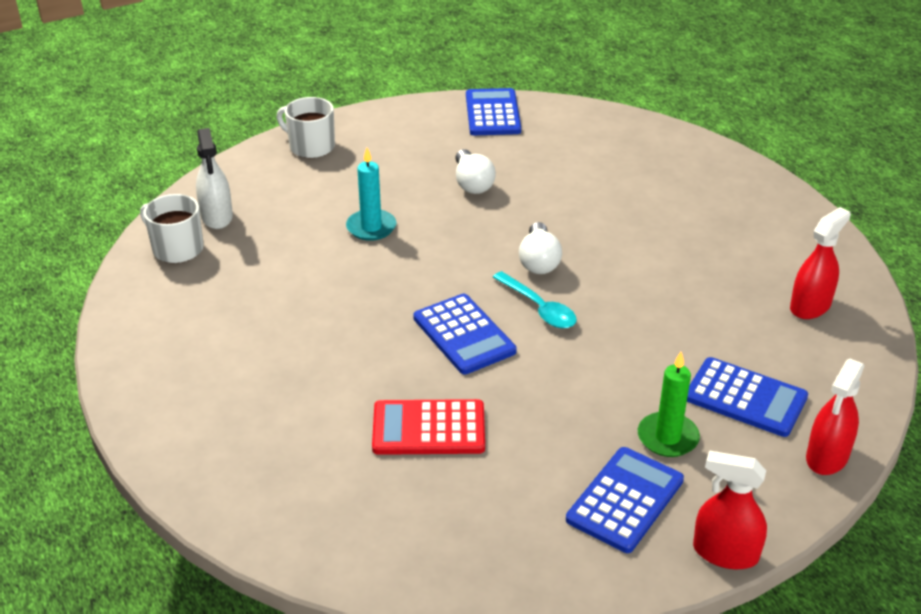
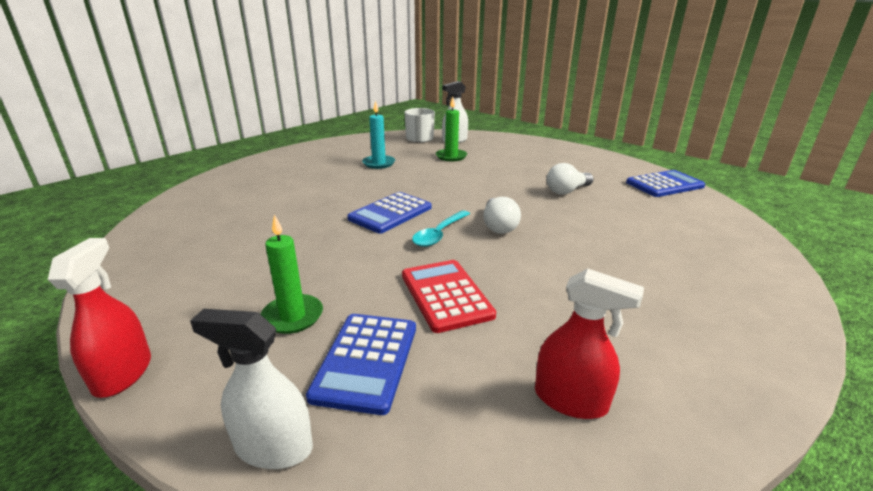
camera: 70 degrees right, 10 degrees down
white mug [276,97,335,158] -> none
turquoise candle [346,148,396,241] -> turquoise candle moved to [362,101,395,169]
red calculator [372,399,485,455] -> red calculator moved to [402,260,496,333]
white light bulb [519,222,562,274] -> white light bulb turned 75 degrees counterclockwise [483,196,521,234]
blue calculator [566,447,684,553] -> none
red spray bottle [806,358,864,475] -> white spray bottle [190,309,313,469]
none -> green candle [436,97,467,161]

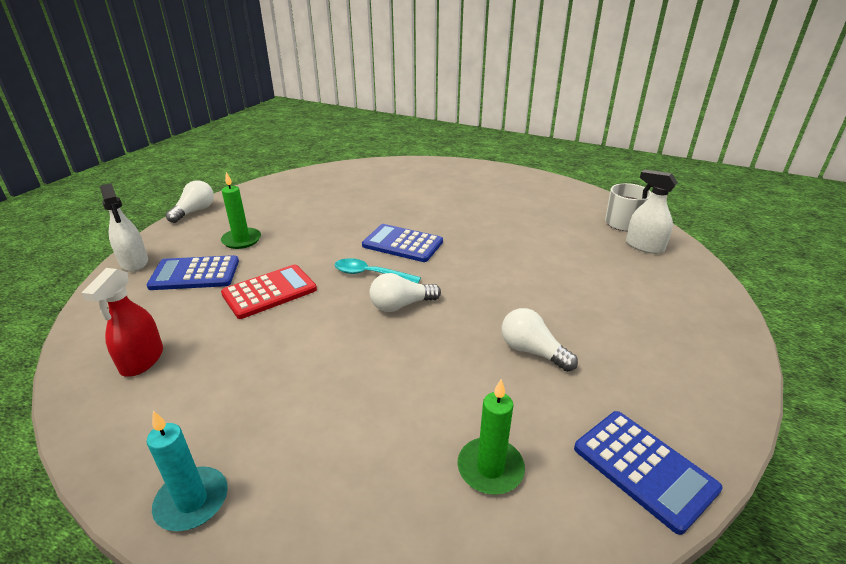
camera: 75 degrees right, 5 degrees up
red spray bottle [48,238,151,398] -> white light bulb [166,180,214,223]
white spray bottle [190,309,313,469] -> white spray bottle turned 150 degrees clockwise [100,183,148,272]
turquoise candle [362,101,395,169] -> turquoise candle moved to [147,411,228,531]
green candle [436,97,467,161] -> green candle moved to [458,379,525,495]

